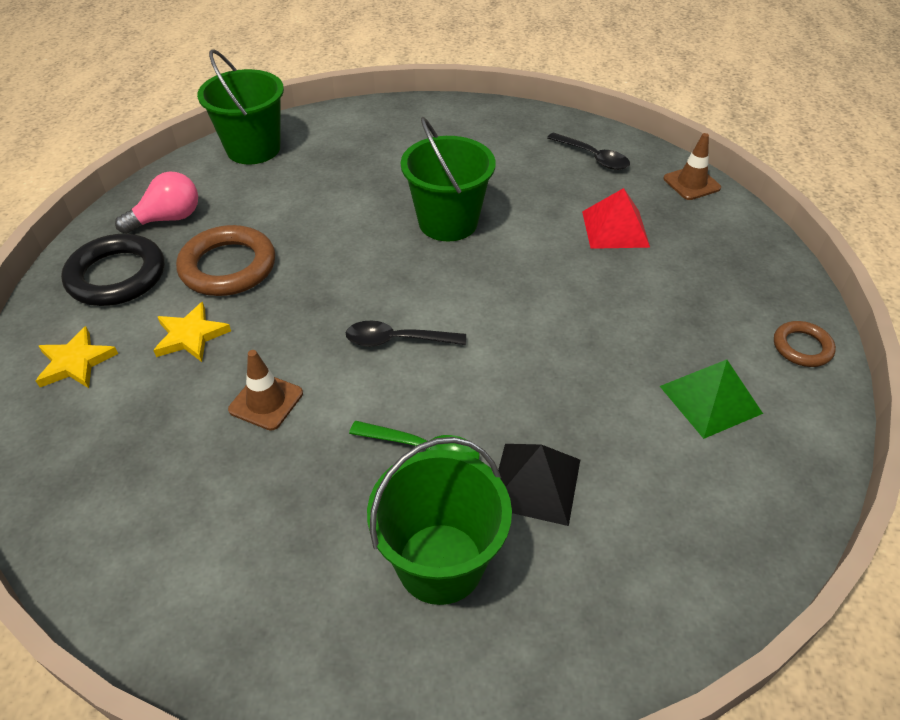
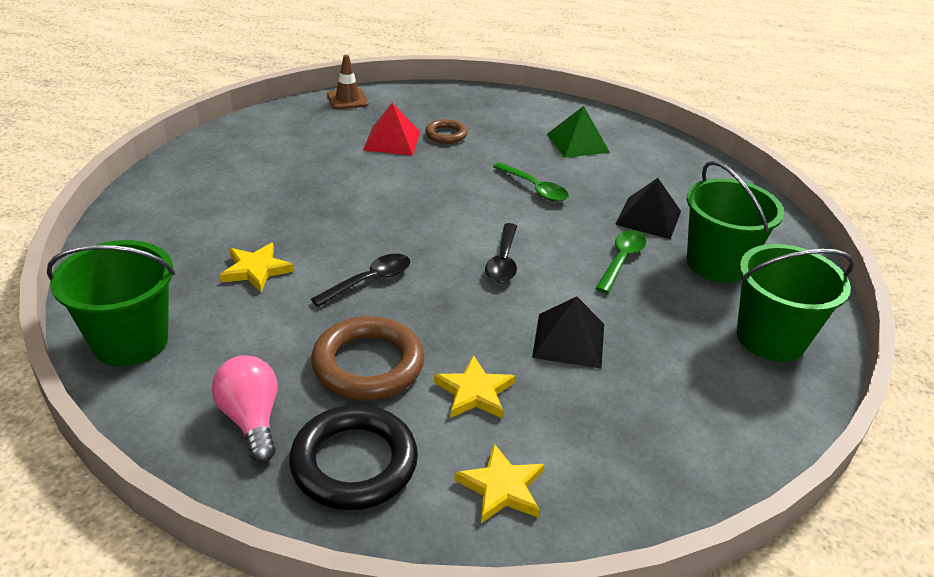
camera: 85 degrees left, 10 degrees down
brown traffic cone [228,350,303,431] -> black pyramid [532,297,604,369]
green bucket [401,117,496,241] -> green bucket moved to [737,244,854,362]
black spoon [547,133,630,170] -> black spoon moved to [311,254,410,307]
brown ring [774,321,836,367] -> brown ring moved to [425,119,467,144]
none -> yellow star [220,243,293,292]
none -> green spoon [493,162,569,202]

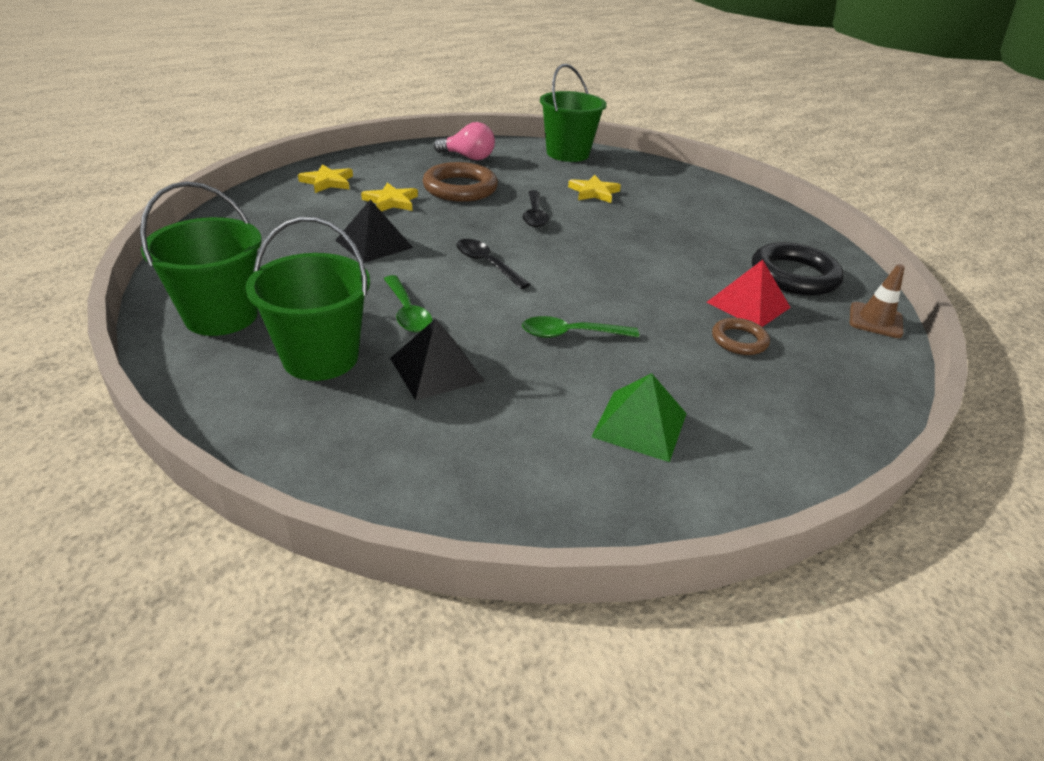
camera: 130 degrees right, 0 degrees up
black ring [289,405,418,510] -> black ring moved to [752,242,844,296]

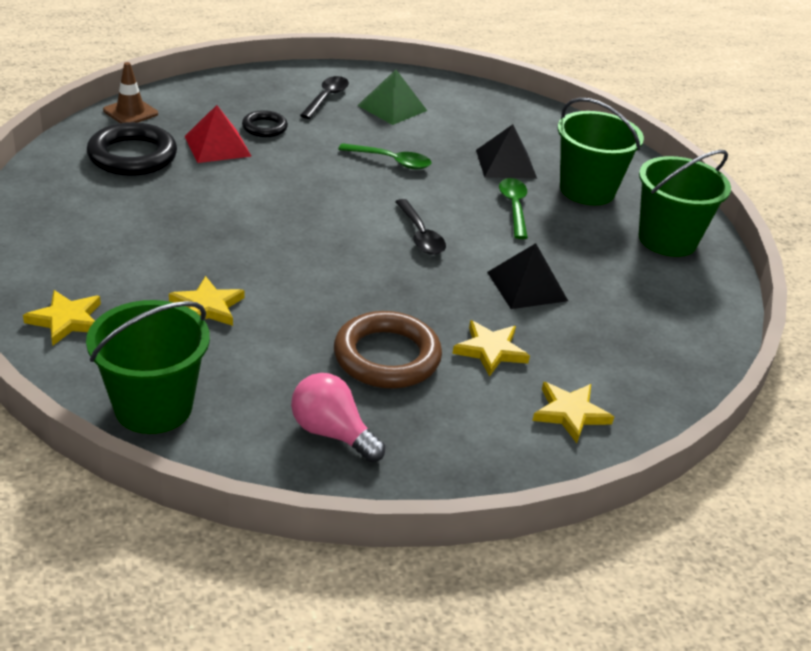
camera: 160 degrees left, 0 degrees up
black spoon [522,190,549,227] -> black spoon moved to [300,76,349,119]
brown ring [712,318,770,355] -> black ring [242,110,288,137]
none -> yellow star [23,290,101,346]

